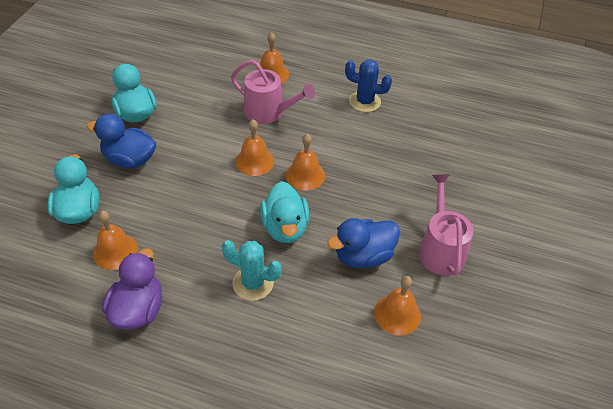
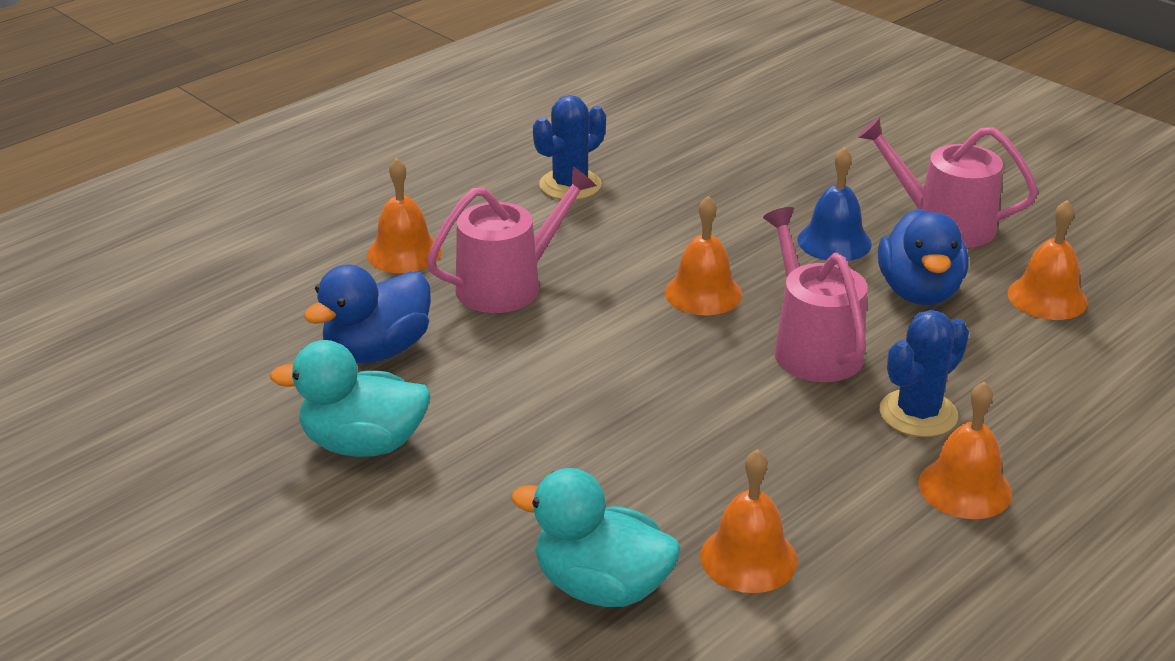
camera: 60 degrees left, 15 degrees down
blue duck [87,114,156,168] -> blue duck moved to [304,265,431,364]
purple duck [102,248,162,330] -> none
turquoise cactus [222,240,282,301] -> blue cactus [880,310,969,437]
orange bell [235,120,274,176] -> orange bell moved to [918,381,1012,519]
turquoise duck [260,181,310,243] -> pink watering can [763,207,867,382]
none -> blue bell [797,147,872,261]

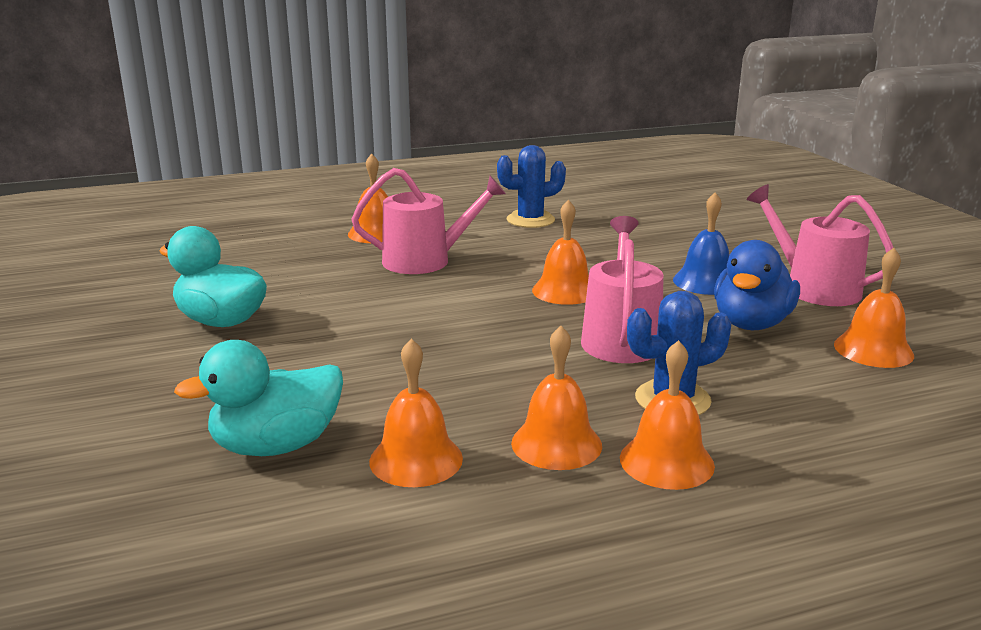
camera: 25 degrees right, 10 degrees down
blue duck [304,265,431,364] -> none
turquoise duck [511,468,680,607] -> turquoise duck turned 75 degrees counterclockwise [174,340,343,456]
none -> orange bell [511,326,602,470]

